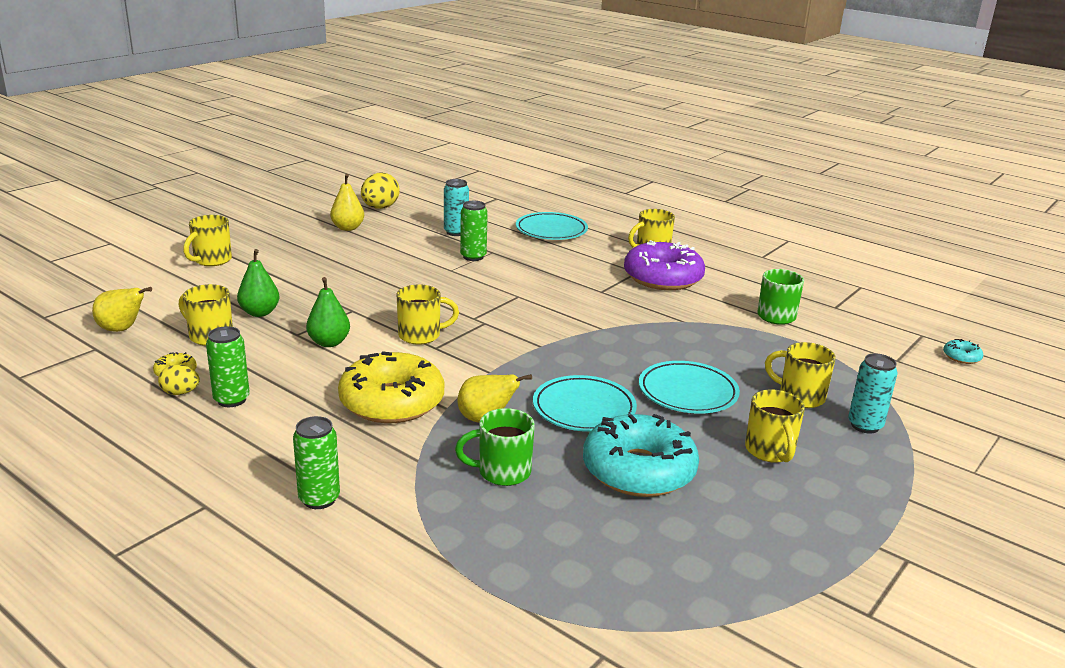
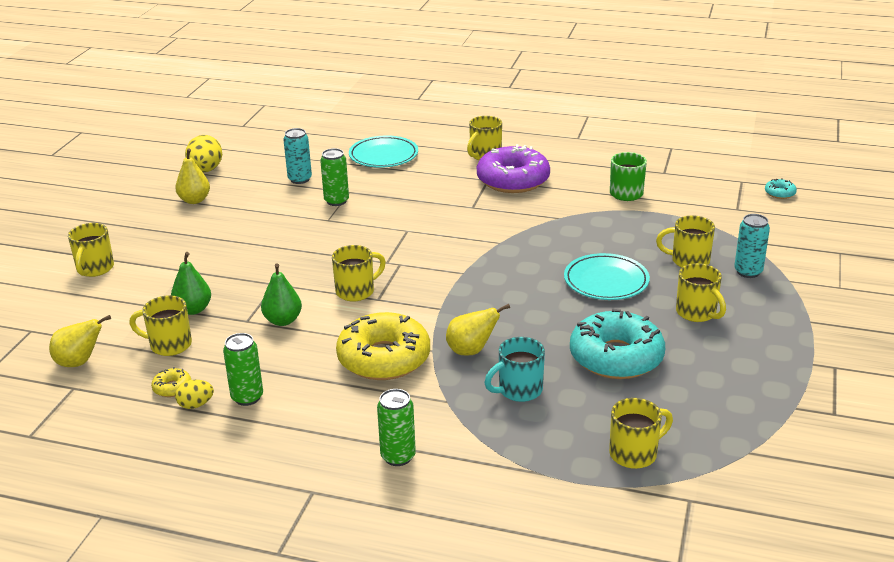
camera: 20 degrees left, 5 degrees up
green mug [455,408,535,486] -> turquoise mug [484,337,545,402]
turquoise plate [533,375,637,432] -> none
none -> yellow mug [609,398,673,469]

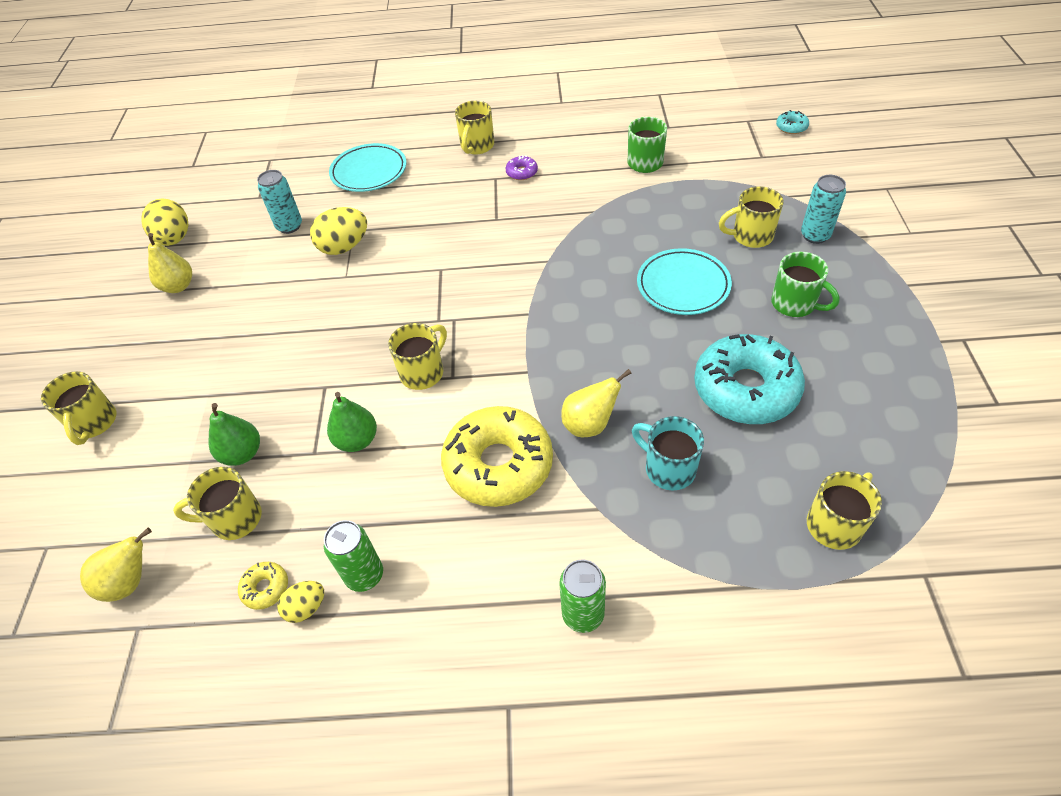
camera: 15 degrees left, 20 degrees up
green can [320,148,349,206] -> yellow egg [310,207,367,255]
purple donut [477,144,550,193] -> purple donut [505,155,538,180], size x0.40
turquoise mug [484,337,545,402] -> turquoise mug turned 90 degrees clockwise [632,416,704,490]
yellow mug [676,263,726,322] -> green mug [771,252,840,317]

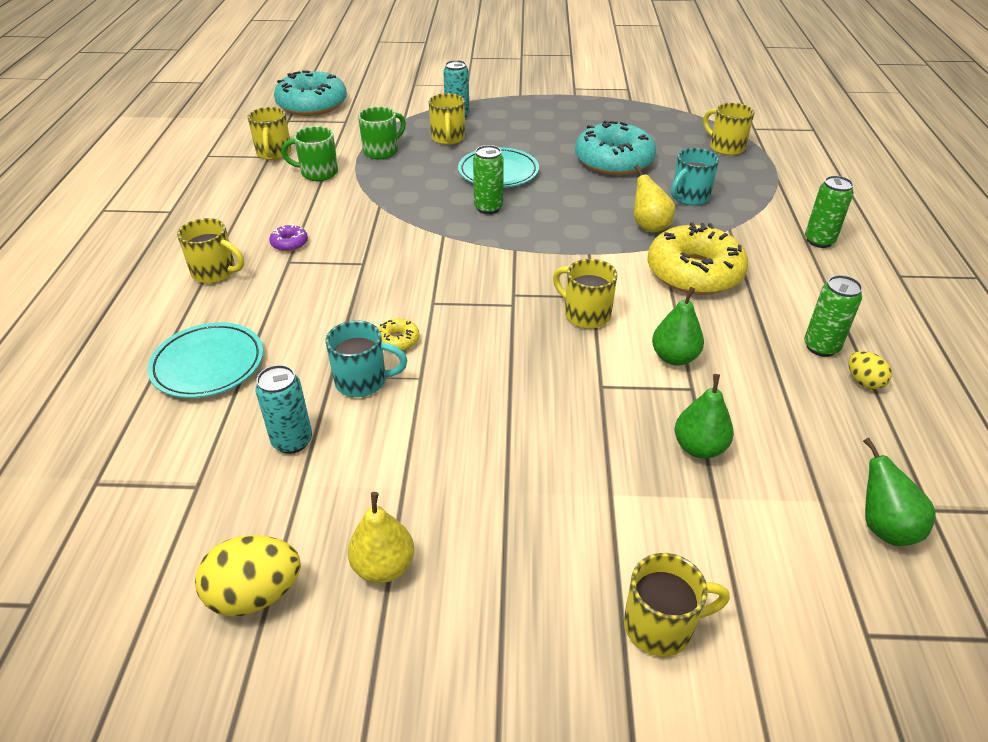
camera: 90 degrees left, 10 degrees down
yellow pear [80,528,152,602] -> green pear [863,438,936,546]
yellow mug [173,467,262,540] -> yellow mug moved to [248,107,292,160]
yellow donut [238,562,288,610] -> yellow donut moved to [378,318,420,351]
yellow egg [310,207,367,255] -> turquoise mug [325,320,407,397]
green mug [771,252,840,317] -> green mug moved to [358,106,406,159]
turquoise donut [776,110,809,134] -> turquoise donut [274,70,347,116], size x2.47
none -> green can [473,145,504,214]

